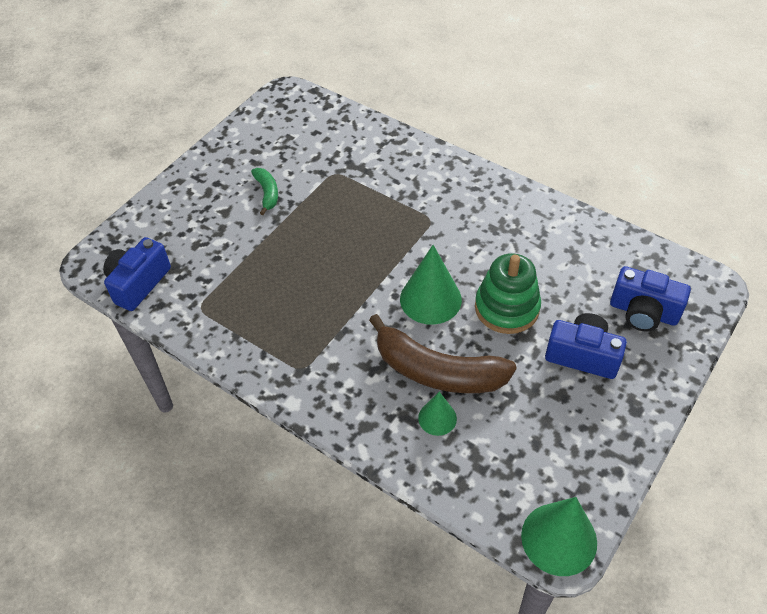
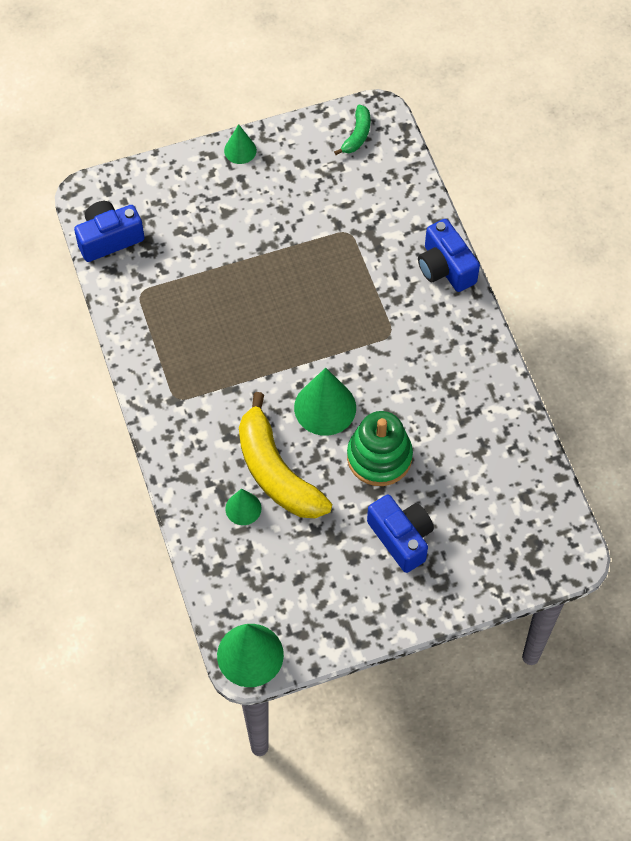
camera: 35 degrees right, 10 degrees up
green banana [251,168,278,215] -> green banana moved to [334,105,370,155]
brown banana [369,314,517,393] -> yellow banana [239,392,332,518]
blue camera [610,266,691,332] -> blue camera moved to [418,219,480,292]
none -> green cone [224,124,257,164]

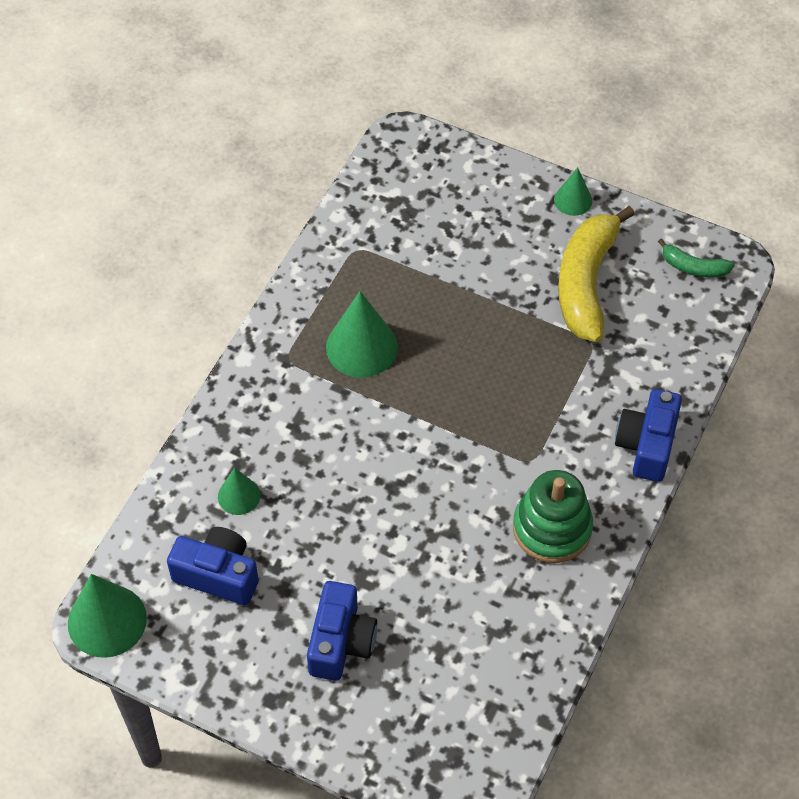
camera: 45 degrees right, 5 degrees down
blue camera [74,201,145,262] -> blue camera moved to [167,527,259,605]
yellow banana [239,392,332,518] -> yellow banana moved to [558,206,635,342]
green cone [294,368,356,436] -> green cone moved to [326,291,398,378]
green banana [334,105,370,155] -> green banana turned 45 degrees clockwise [658,238,734,278]
green stacking toy [347,411,413,486] -> green stacking toy moved to [513,470,593,563]

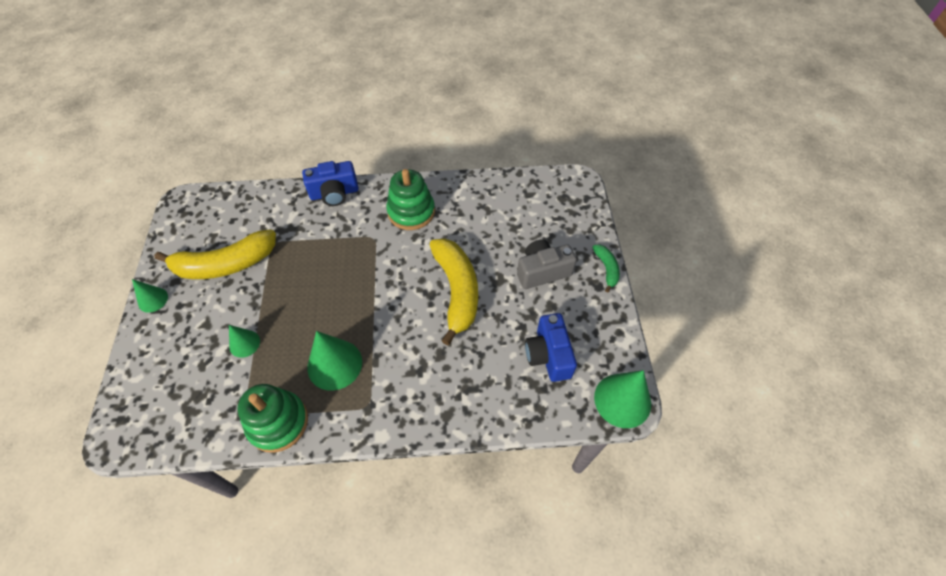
camera: 120 degrees left, 0 degrees up
green cone [218,468,261,515] -> green cone moved to [229,325,260,358]
blue camera [307,581,377,681] -> grey camera [517,239,577,289]
green banana [658,238,734,278] -> green banana moved to [592,244,620,293]
none -> green stacking toy [238,384,308,453]
none -> yellow banana [429,238,478,345]

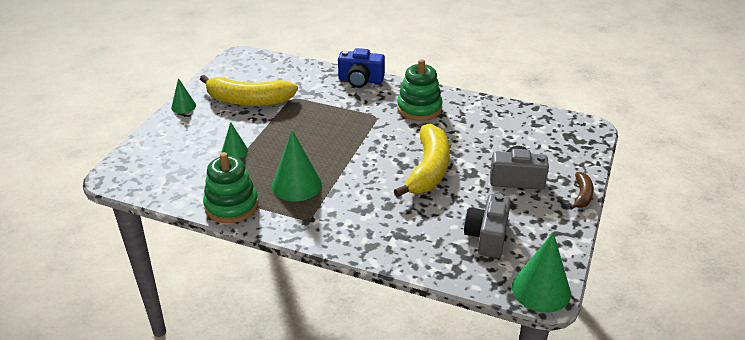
camera: 25 degrees right, 20 degrees down
blue camera [525,313,577,382] -> grey camera [464,193,511,258]
green banana [592,244,620,293] -> brown banana [569,172,594,210]

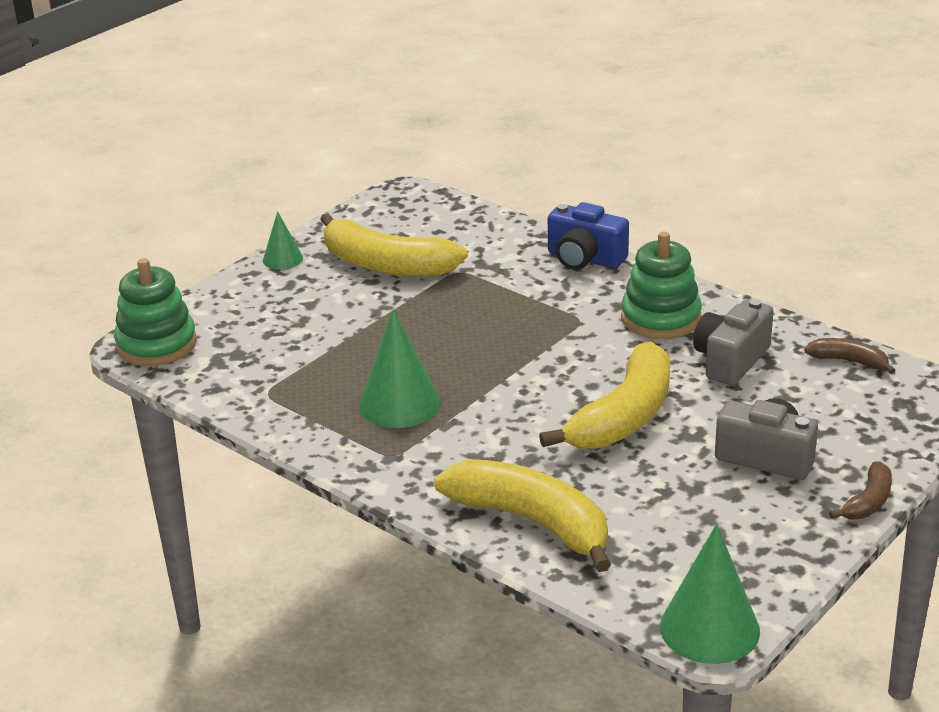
camera: 20 degrees right, 5 degrees down
green stacking toy [203,152,258,223] -> green stacking toy moved to [114,258,197,366]
green cone [221,122,248,159] -> none
grey camera [464,193,511,258] -> grey camera moved to [693,299,774,386]
none -> yellow banana [434,459,611,572]
none -> brown banana [804,338,896,374]

